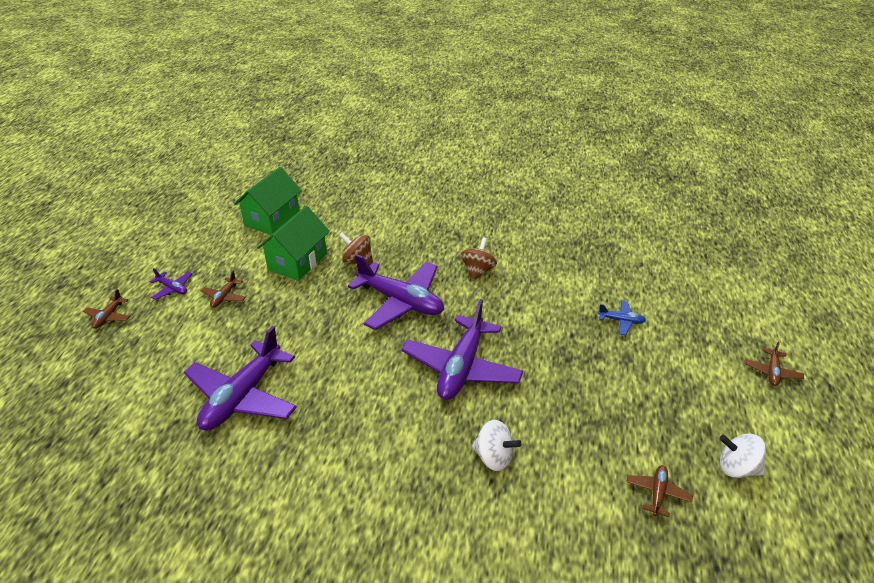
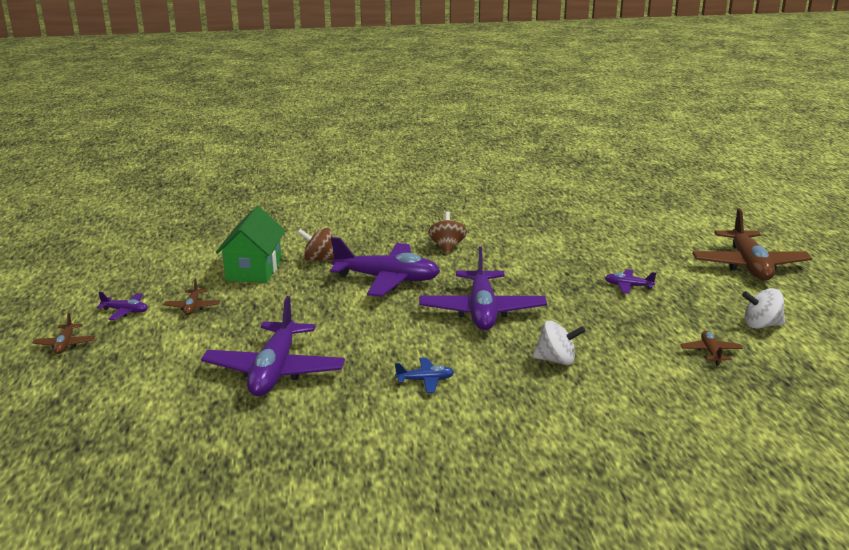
camera: 20 degrees left, 15 degrees down
green house [234,167,302,235] -> none
blue plane [598,300,646,335] -> blue plane moved to [395,358,454,393]
brown plane [746,341,804,386] -> brown plane [692,208,812,281], size x2.28
none -> purple plane [605,269,656,294]

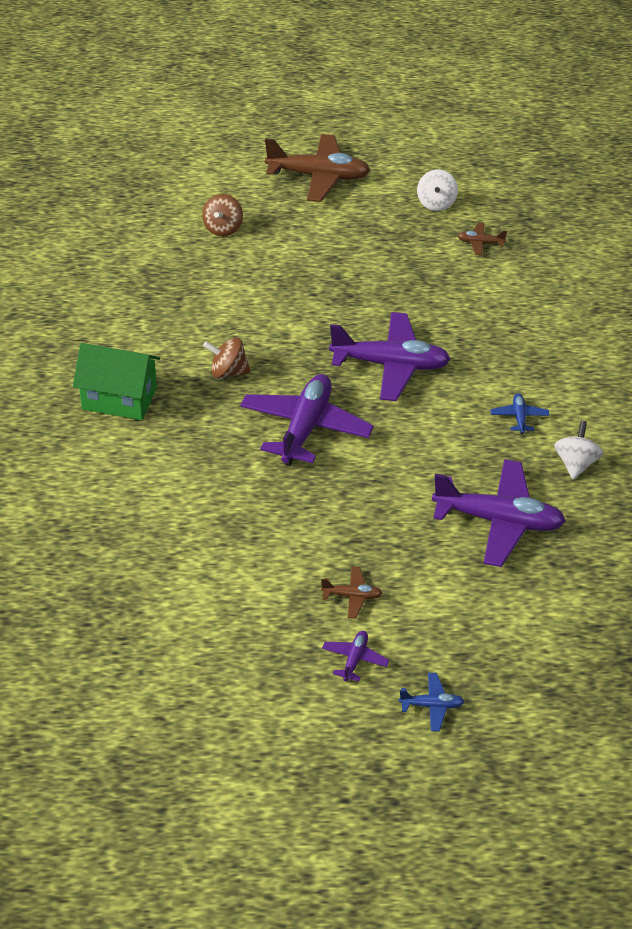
camera: 85 degrees left, 20 degrees up
brown plane [33,313,95,354] -> blue plane [399,673,464,732]
green house [216,206,286,283] -> green house moved to [73,343,160,420]
brown spinning top [297,228,334,261] -> brown spinning top moved to [202,194,243,236]
white spinning top [532,321,586,365] -> white spinning top moved to [554,421,603,479]
purple plane [605,269,656,294] -> none

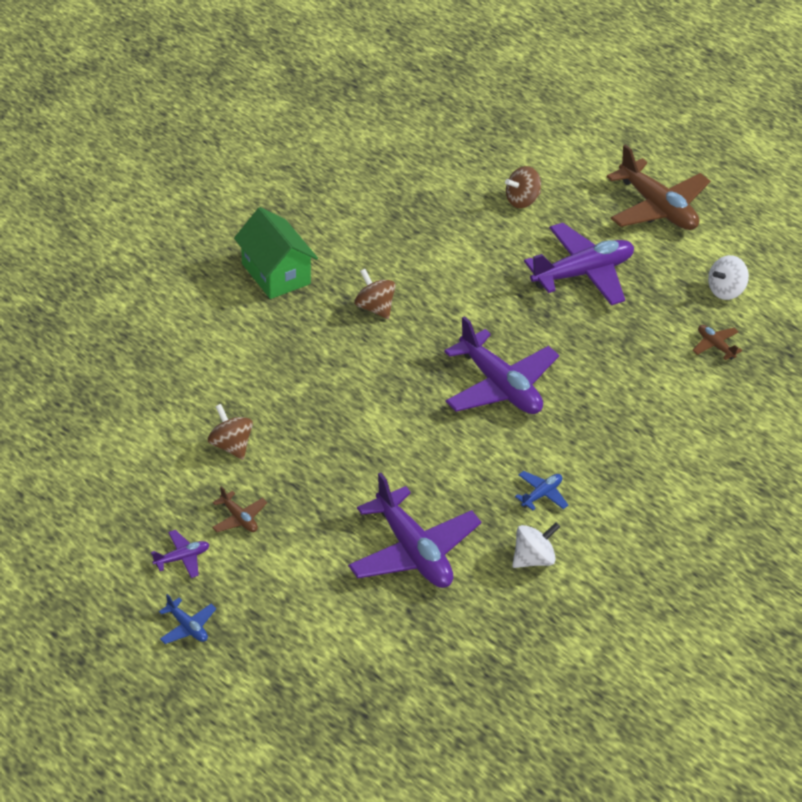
camera: 45 degrees right, 0 degrees up
purple plane [240,374,374,466] -> purple plane moved to [524,223,634,305]
none -> brown spinning top [208,404,253,460]

